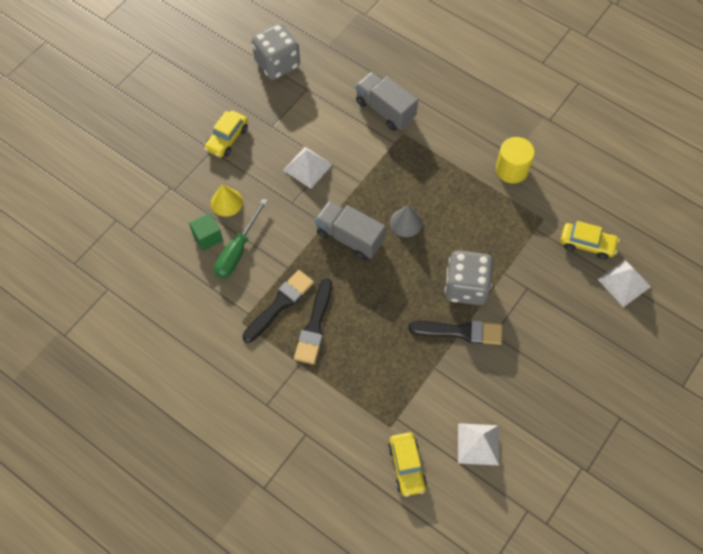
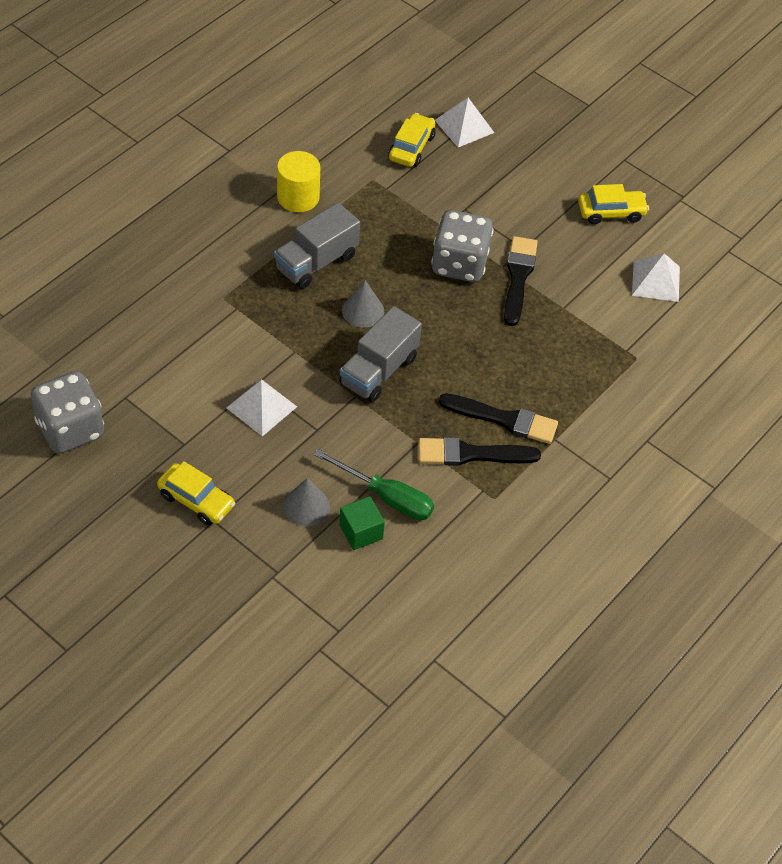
camera: 90 degrees left, 10 degrees down
yellow cone [211,184,243,217] -> grey cone [283,478,330,526]
black brush [242,270,314,343] -> black brush turned 45 degrees counterclockwise [418,437,541,466]
grey truck [355,72,418,131] -> grey truck moved to [274,202,360,289]
yellow car [388,432,427,497] -> yellow car moved to [578,184,649,225]

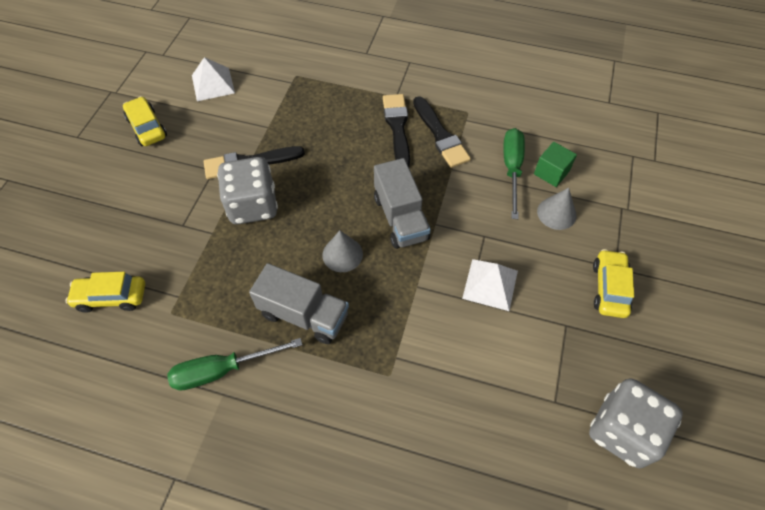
camera: 110 degrees left, 5 degrees up
yellow cylinder [277,151,320,212] -> green screwdriver [167,338,302,391]
grey truck [339,306,422,403] -> grey truck turned 60 degrees clockwise [374,158,431,249]
white pyramid [435,98,494,147] -> none

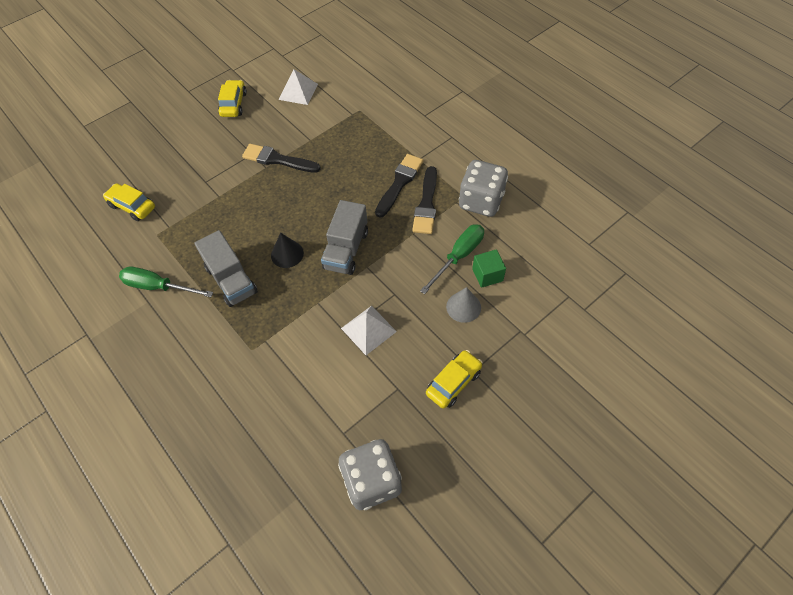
camera: 35 degrees right, 0 degrees up
grey dice [217,157,278,224] -> grey dice moved to [459,160,508,217]
grey cone [322,230,363,272] -> black cone [271,233,304,268]

